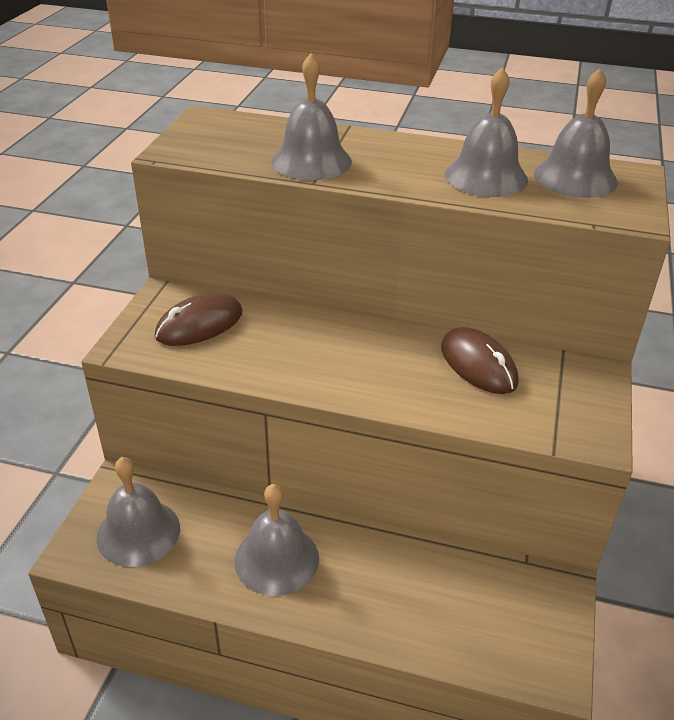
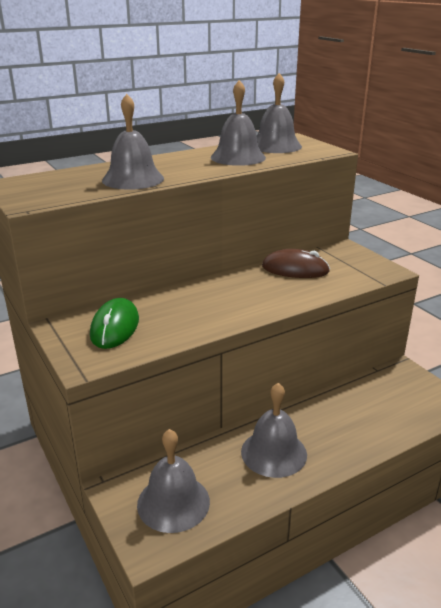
camera: 45 degrees left, 10 degrees down
brown mouse [155,293,243,346] -> green mouse [90,298,139,349]

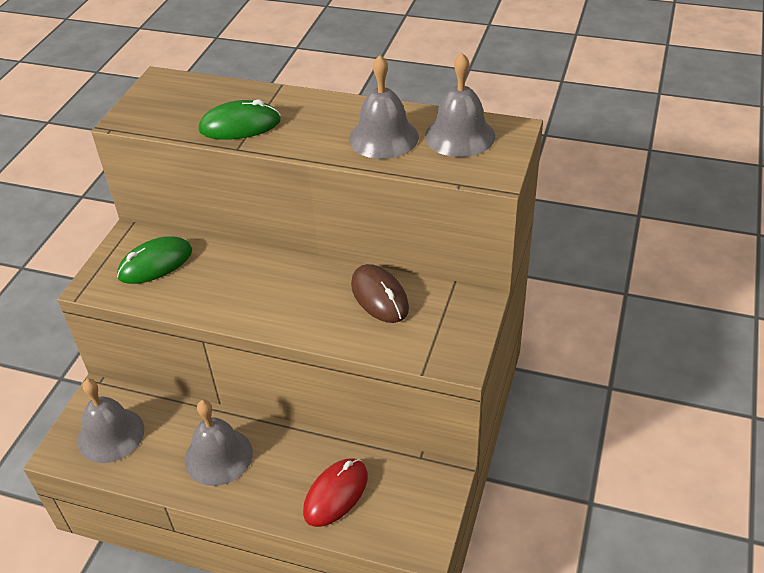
camera: 50 degrees right, 15 degrees up
grey bell [102,94,164,190] -> green mouse [199,99,281,140]
none -> red mouse [303,458,368,527]

